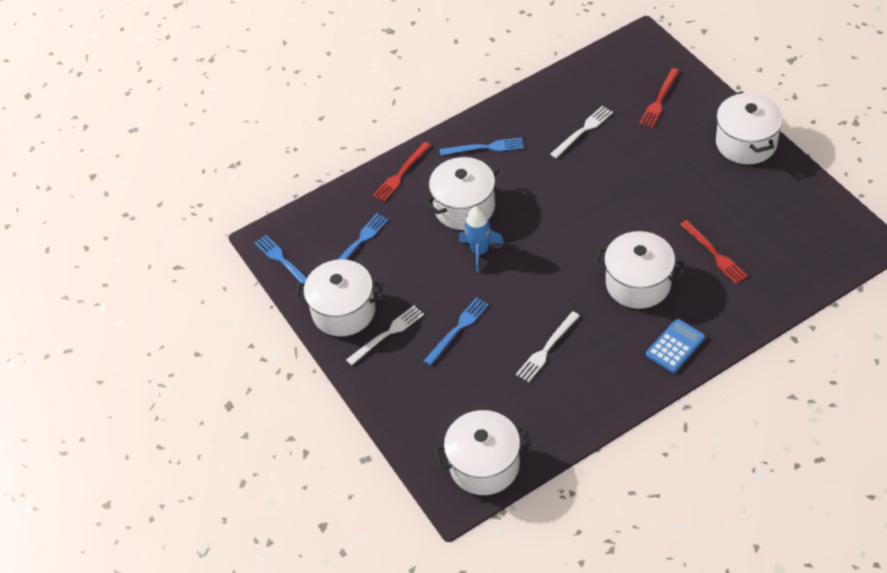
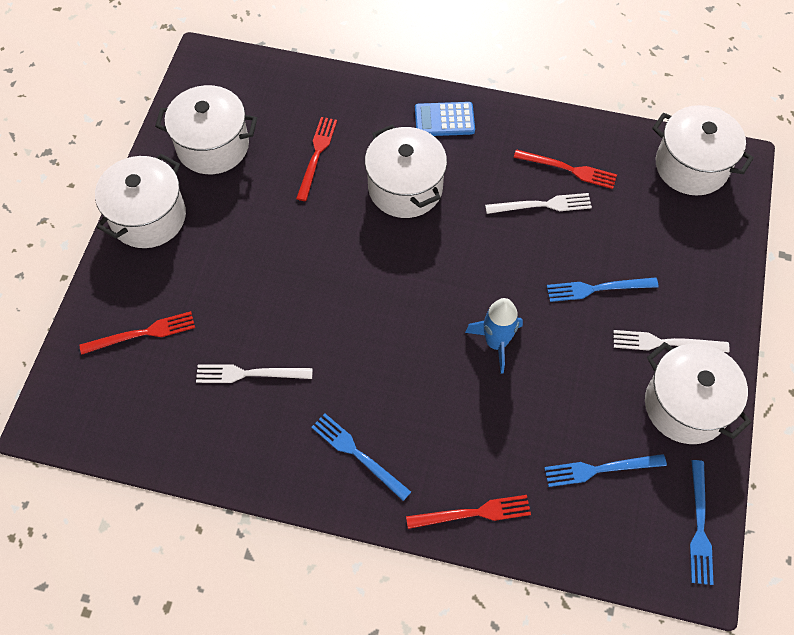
camera: 140 degrees left, 10 degrees up
white pot [425,157,499,230] -> white pot moved to [155,85,257,174]
none -> red fork [514,149,617,189]

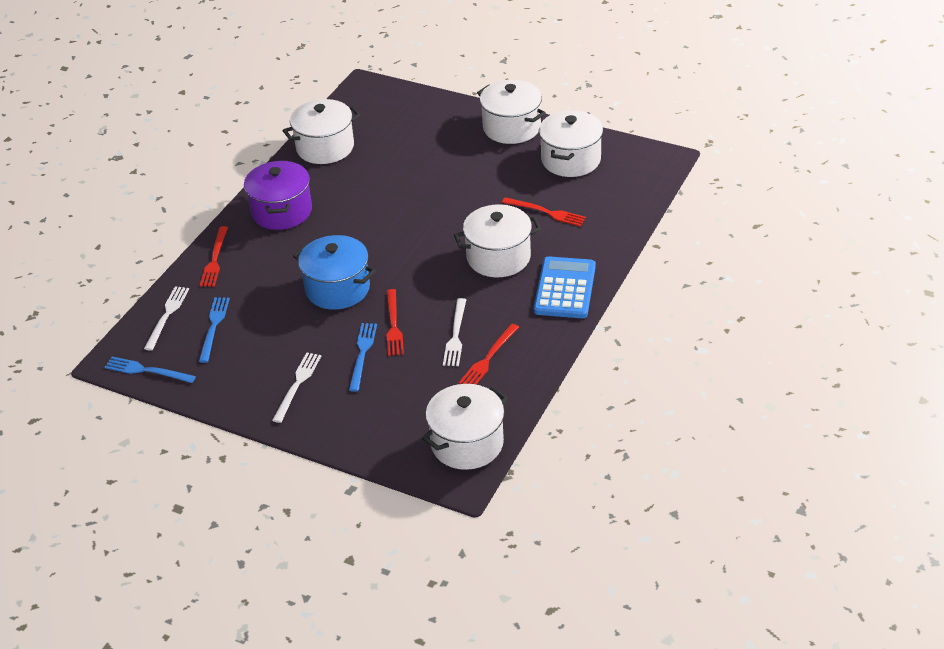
camera: 105 degrees right, 20 degrees down
red fork [80,311,195,355] -> red fork moved to [387,289,404,356]
white fork [196,364,313,383] -> white fork moved to [144,286,189,351]
blue fork [311,414,411,501] -> purple pot [244,160,312,230]
blue calculator [415,102,475,136] -> blue calculator [534,256,596,318], size x1.53
blue rocket [465,298,523,374] -> blue pot [293,235,376,310]
white pot [645,342,751,444] -> white pot moved to [283,99,361,164]

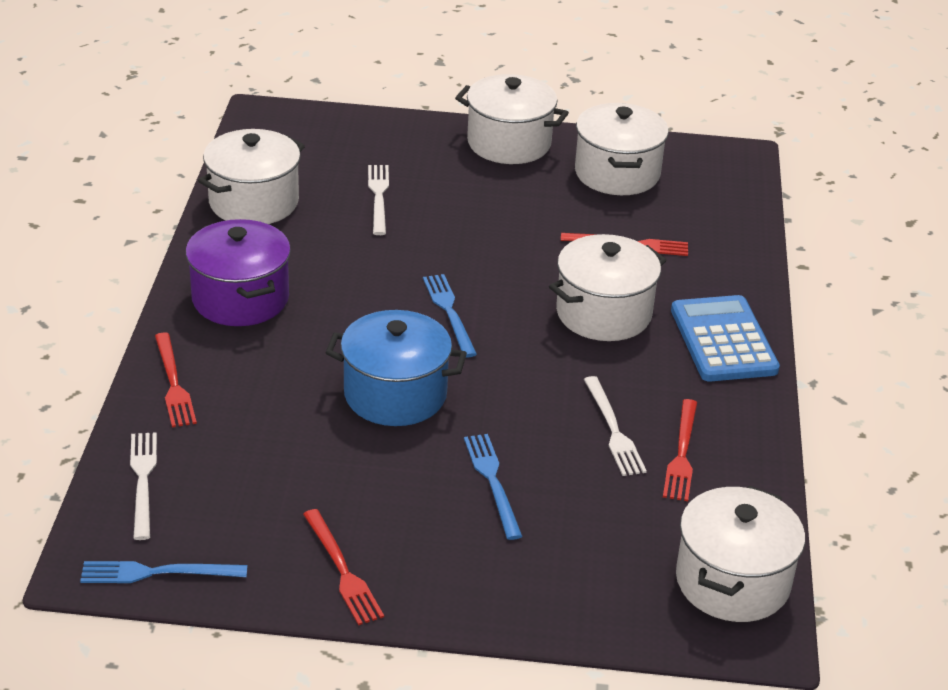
camera: 25 degrees left, 5 degrees down
blue fork [199,297,230,363] -> blue fork moved to [423,274,477,358]
white fork [272,352,321,423] -> white fork moved to [368,165,389,235]
red fork [387,289,404,356] -> red fork moved to [303,509,384,625]

